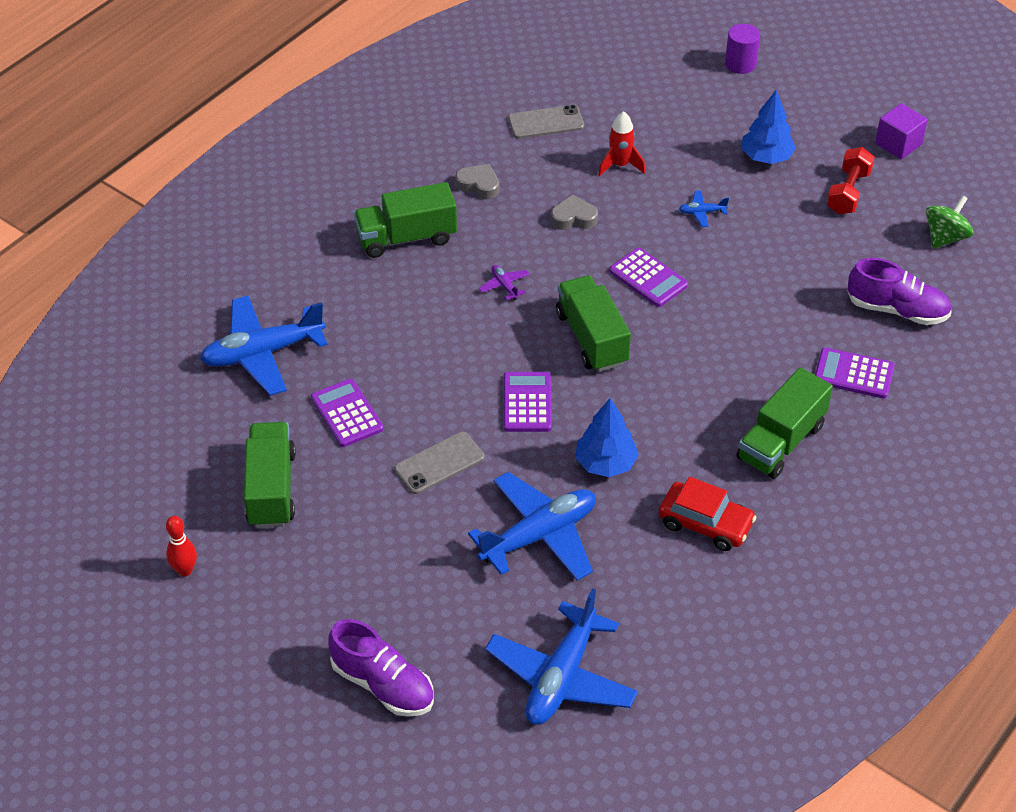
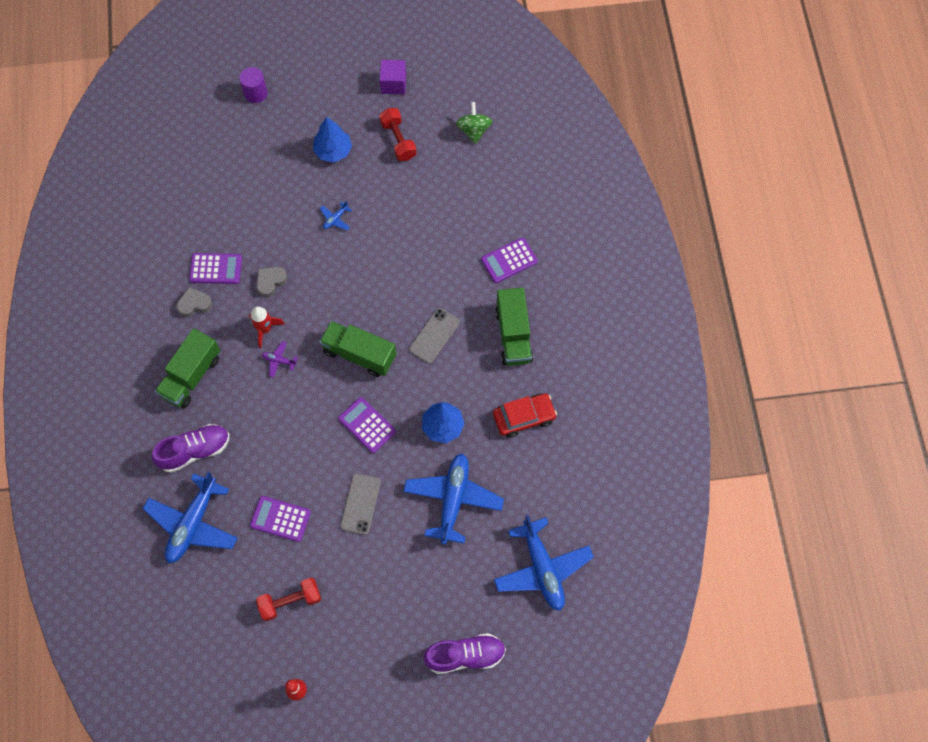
camera: 45 degrees left, 20 degrees up
green truck [244,422,296,528] -> red dumbbell [256,578,321,621]
grey phone [508,105,584,139] -> grey phone moved to [409,308,460,364]
red rocket [598,111,645,176] -> red rocket moved to [249,306,284,348]
purple calculator [609,248,688,307] -> purple calculator moved to [189,253,242,284]
purple shoe [847,258,952,325] -> purple shoe moved to [152,424,230,473]

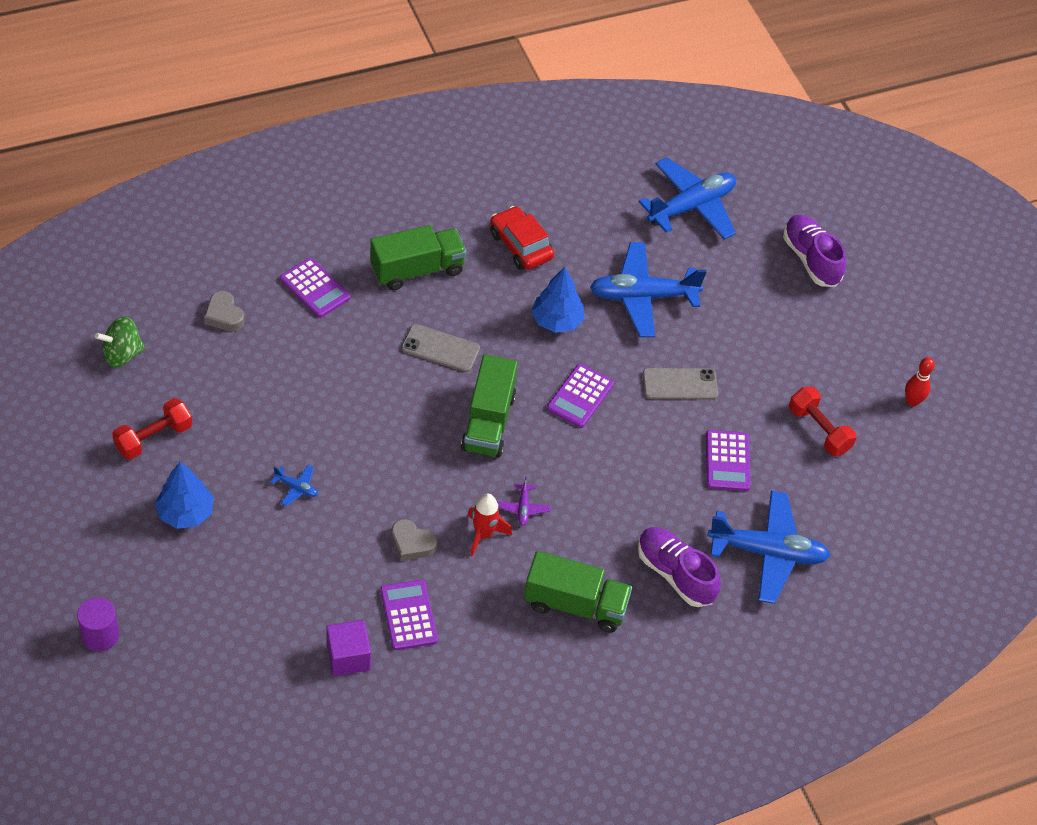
camera: 110 degrees left, 15 degrees down
grey heart [177,287,212,317] -> grey heart moved to [204,291,244,331]
purple cube [379,60,406,94] -> purple cube moved to [326,620,371,676]

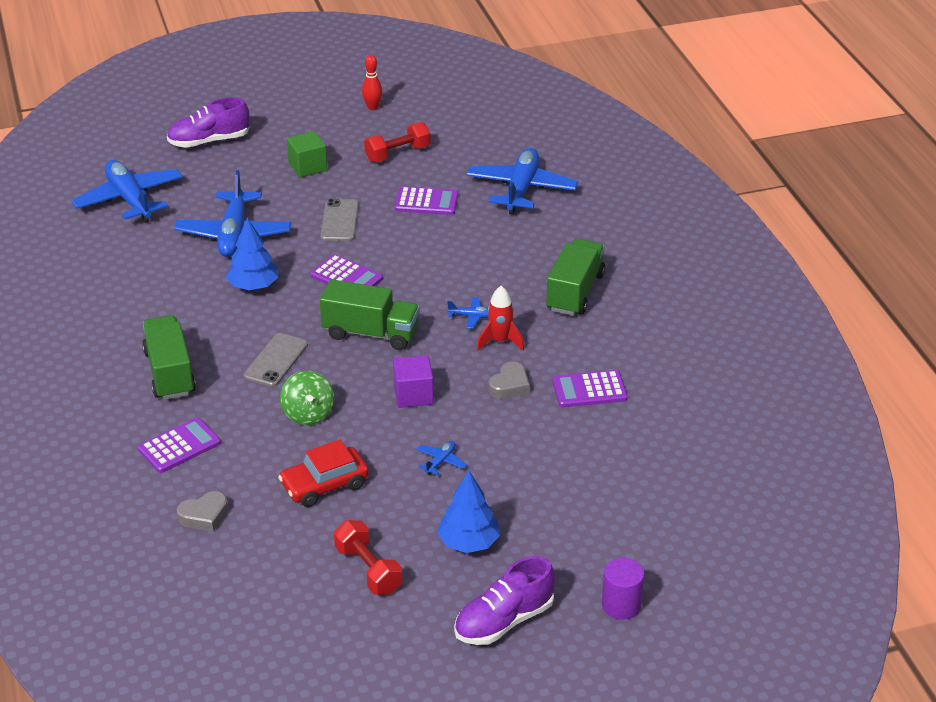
camera: 80 degrees left, 15 degrees down
green spinning top [95,317,145,368] -> green spinning top moved to [280,371,334,425]
purple cube [326,620,371,676] -> purple cube moved to [393,355,434,408]
red car [490,206,554,270] -> red car moved to [278,440,369,507]
purple plane [497,477,551,526] -> blue plane [447,297,488,329]
purple shoe [638,527,721,607] -> purple shoe moved to [454,556,555,645]
none -> green cube [287,131,327,178]

